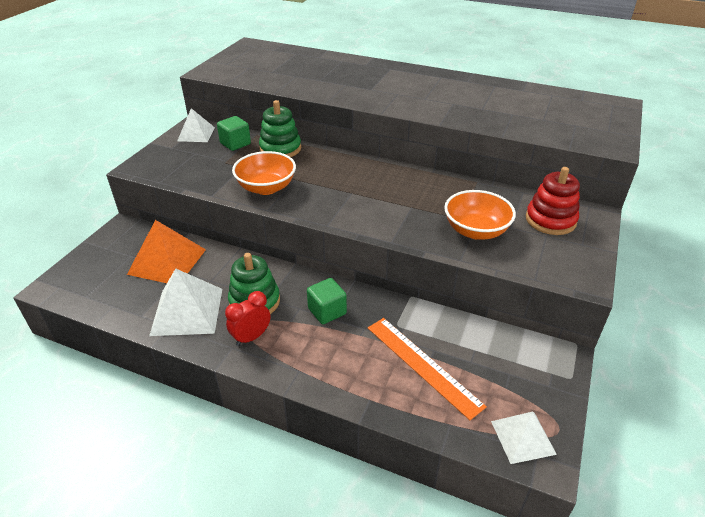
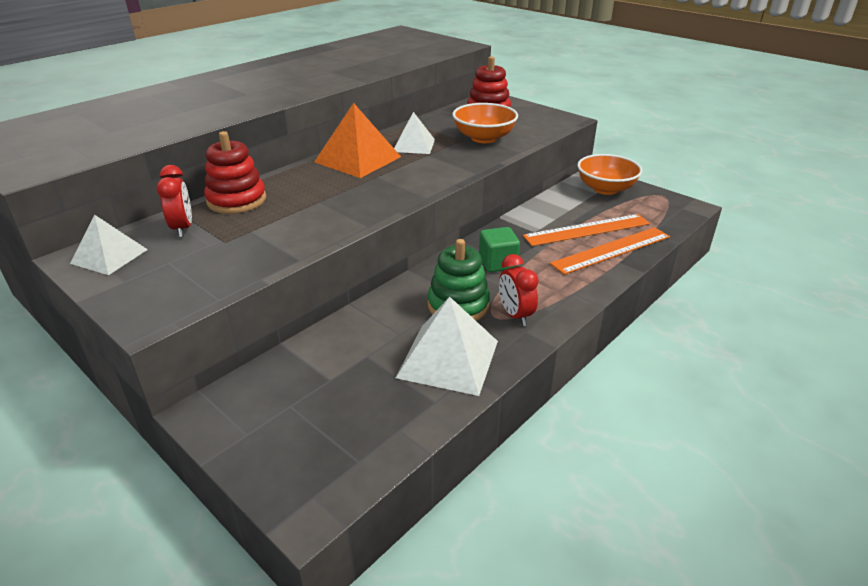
camera: 70 degrees left, 5 degrees down
orange pyramid [127,220,206,283] -> orange pyramid moved to [314,103,401,178]
green cube [217,116,251,151] -> red clock [157,165,192,237]
orange bowl [232,151,296,195] -> orange bowl moved to [577,154,642,195]
green stacking toy [259,100,301,157] -> red stacking toy [204,131,266,214]
white pyramid [491,411,557,464] -> white pyramid moved to [394,112,435,154]
none -> orange ruler [550,227,670,275]

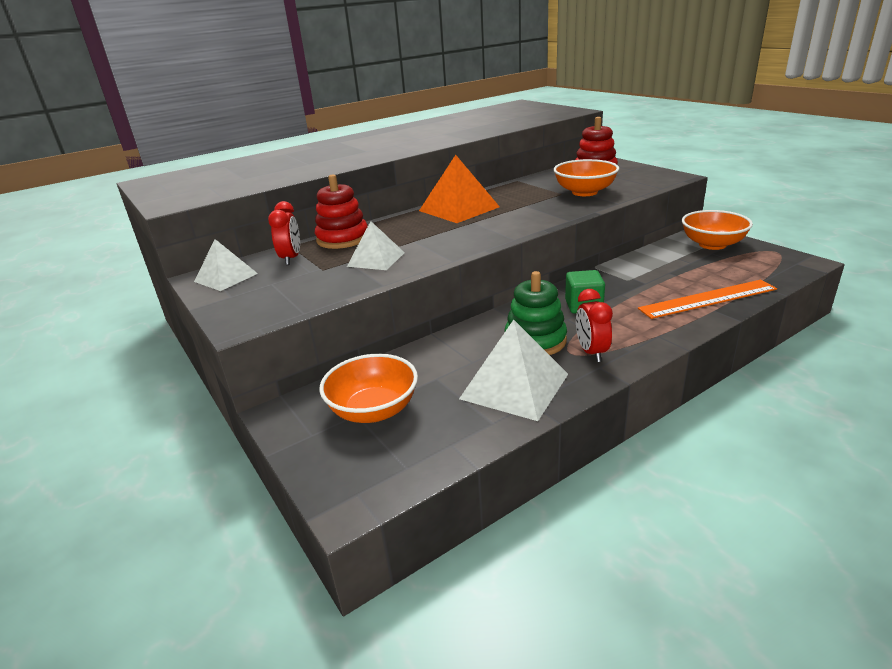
camera: 15 degrees right, 5 degrees down
white pyramid [394,112,435,154] -> white pyramid moved to [347,221,405,270]
orange ruler [523,214,650,246] -> none
none -> orange bowl [319,354,418,423]

